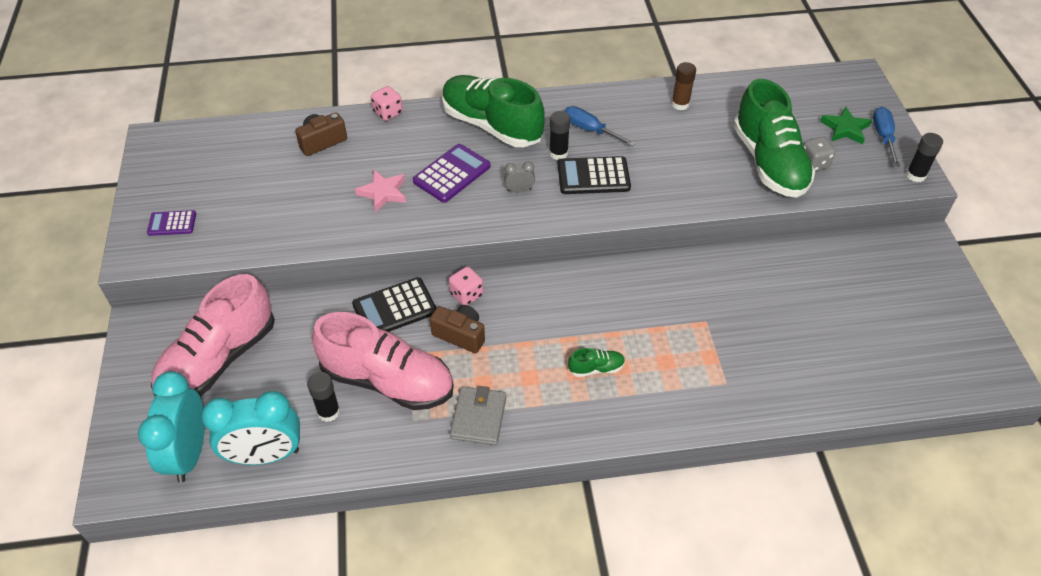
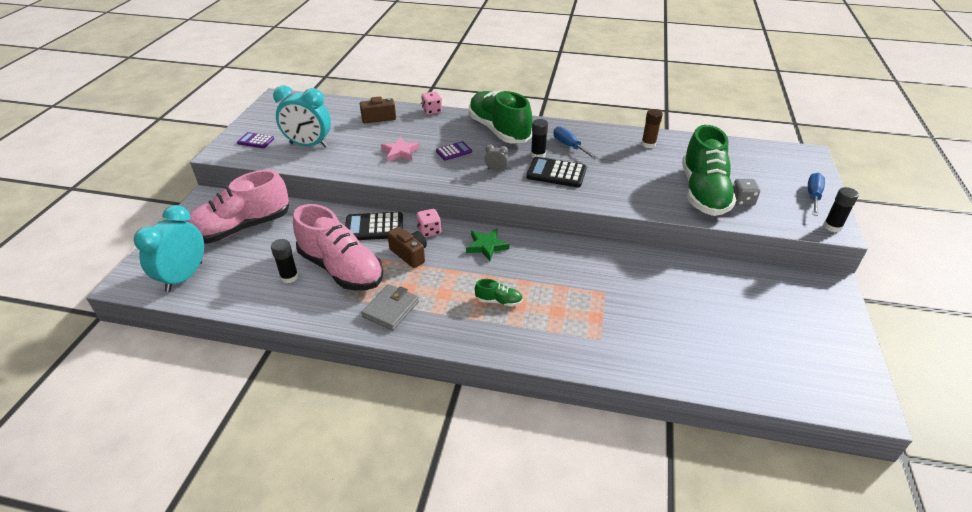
camera: 20 degrees right, 10 degrees down
turquoise clock [201,391,300,465] -> turquoise clock moved to [273,85,331,147]
purple calculator [413,144,490,203] -> purple calculator [436,141,472,160], size x0.61
green star [820,106,872,145] -> green star moved to [466,229,510,261]

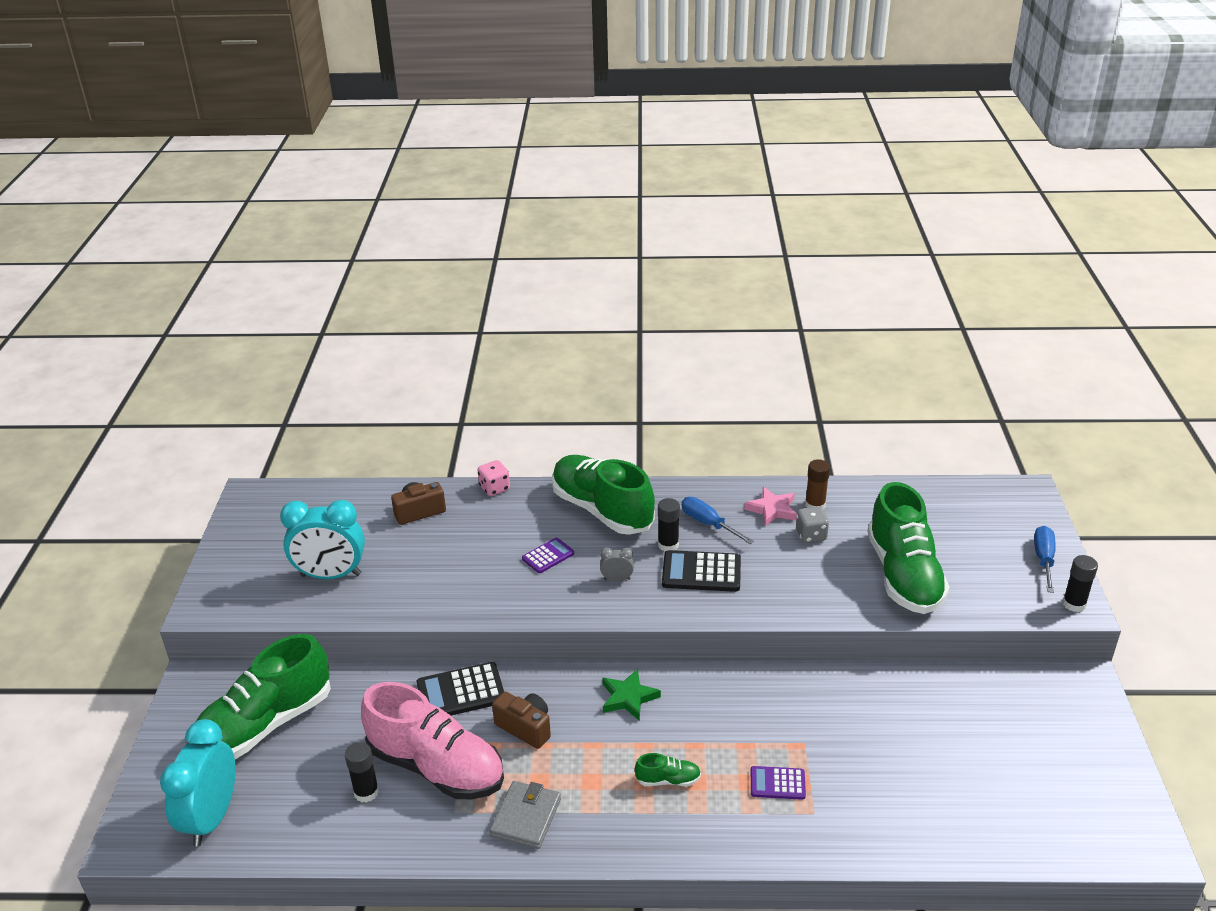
camera: 10 degrees left, 5 degrees down
pink shoe [185,170,289,243] -> green shoe [188,634,331,759]
purple calculator [237,132,274,148] -> purple calculator moved to [751,766,806,800]
pink star [381,137,420,162] -> pink star moved to [744,487,797,527]
pink dice [417,209,441,237] -> none
grey dice [733,179,760,206] -> grey dice moved to [796,507,829,543]

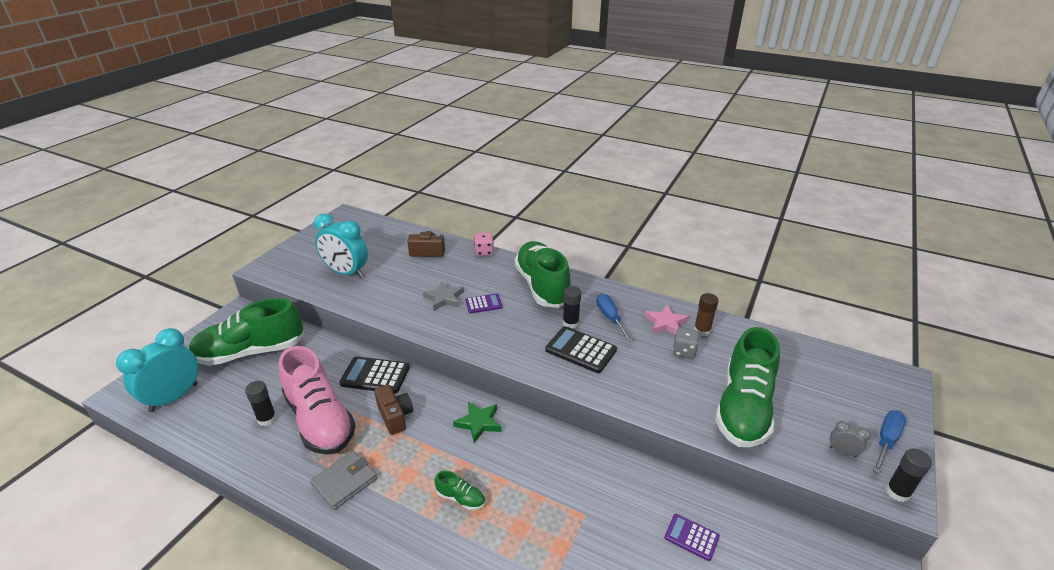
camera: 25 degrees right, 0 degrees up
grey clock [600,548,634,581] -> grey clock moved to [829,421,870,457]
purple calculator [751,766,806,800] -> purple calculator moved to [665,514,720,561]
none -> grey star [423,282,464,311]

